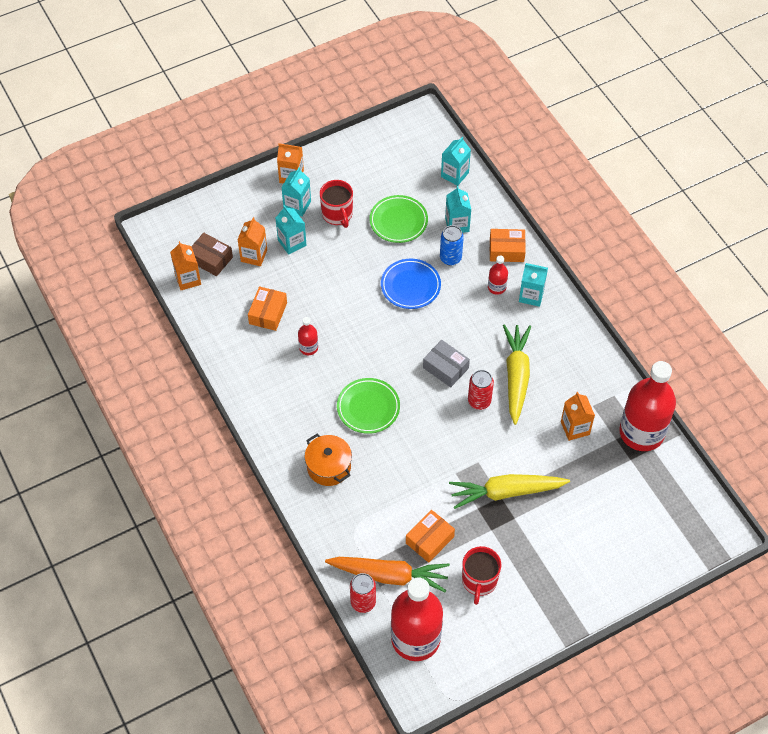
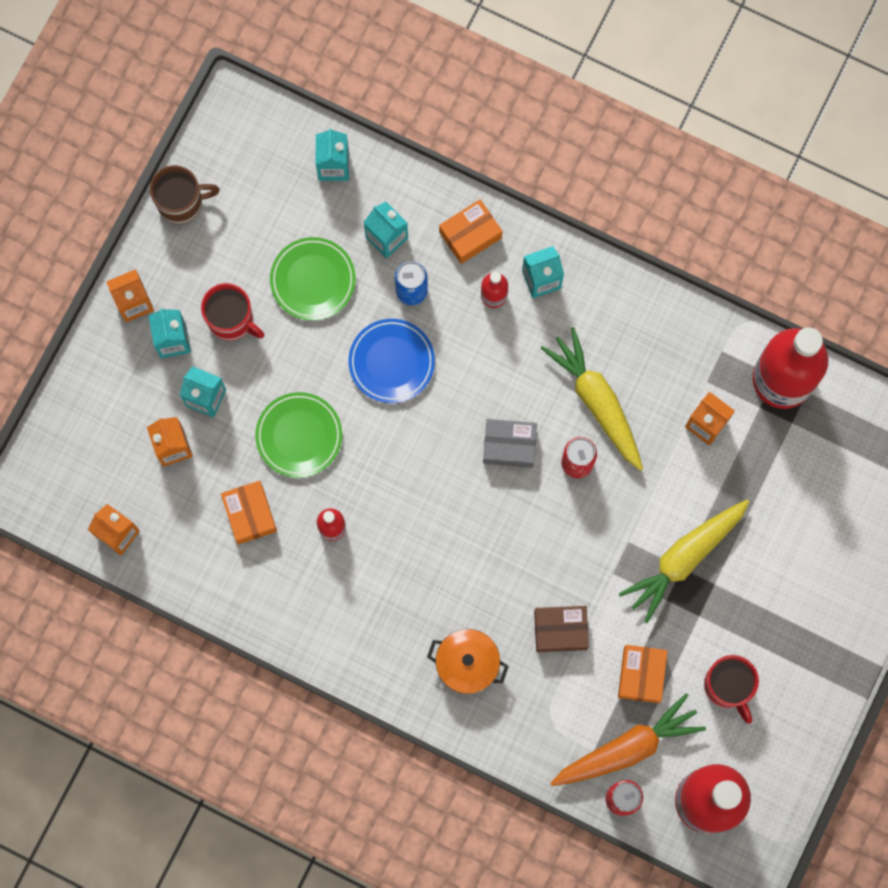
camera: 35 degrees left, 20 degrees up
brown box [192,233,233,276] -> brown box moved to [534,606,589,652]
green plate [337,378,400,434] -> green plate moved to [255,392,342,478]
none -> brown mug [150,165,220,224]

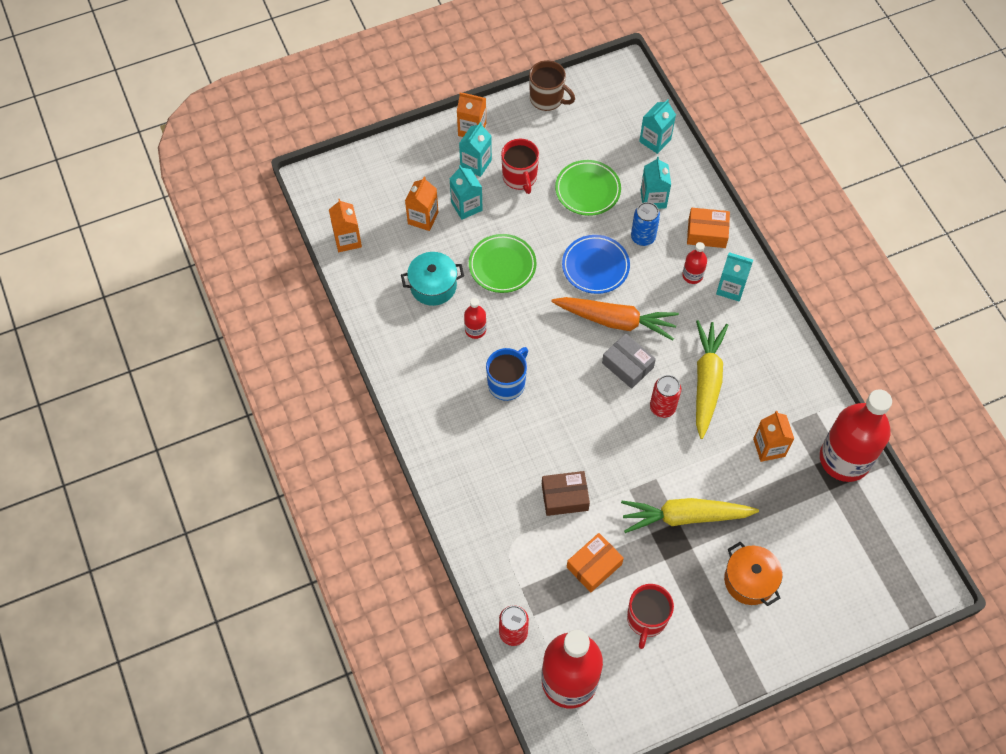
camera: 40 degrees right, 15 degrees down
orange box [221,481,277,545] -> turquoise pot [401,252,464,306]
orange pot [427,629,509,694] -> orange pot moved to [724,542,783,606]
brown box [534,606,589,652] -> brown box turned 45 degrees counterclockwise [542,471,590,516]
orange carrot [550,693,706,786] -> orange carrot moved to [551,297,679,340]
none -> blue mug [486,347,528,401]

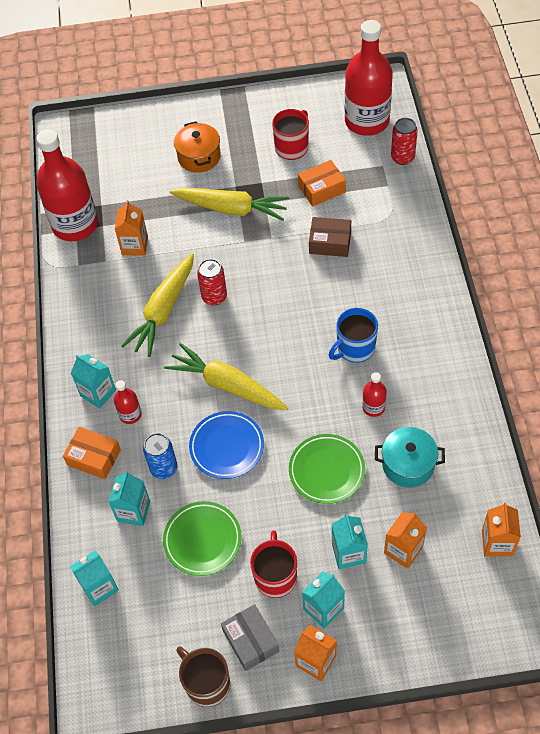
camera: 160 degrees left, 5 degrees down
orange carrot [551,297,679,340] -> yellow carrot [164,343,288,410]
grey box [602,333,656,389] -> grey box moved to [221,604,279,671]

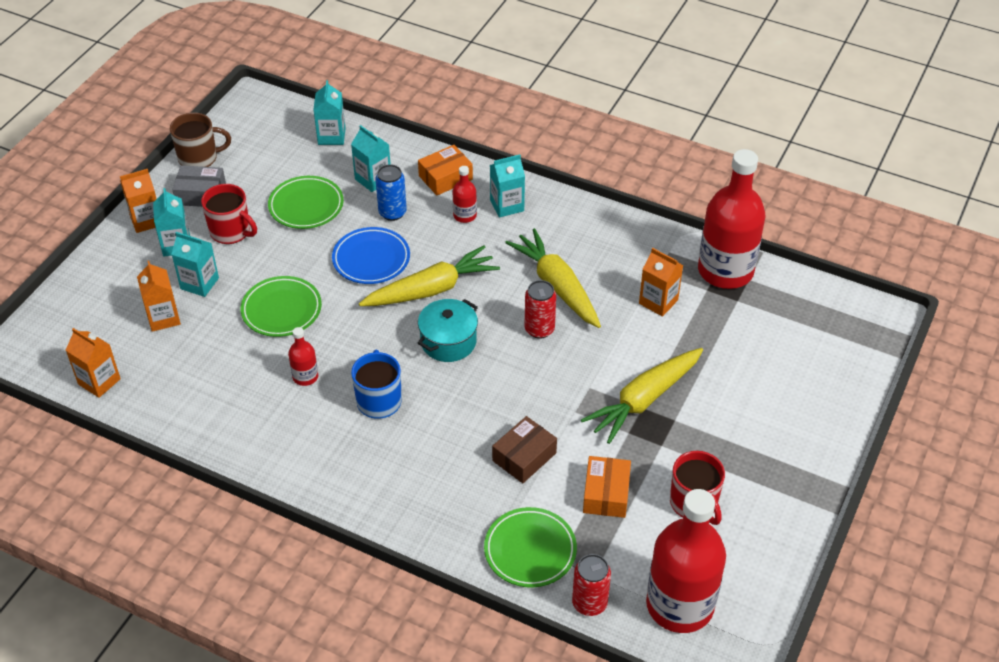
camera: 120 degrees right, 10 degrees down
orange pot [174,121,221,173] -> none
turquoise pot [375,427,445,488] -> turquoise pot moved to [418,299,478,362]
none -> green plate [484,507,577,588]

